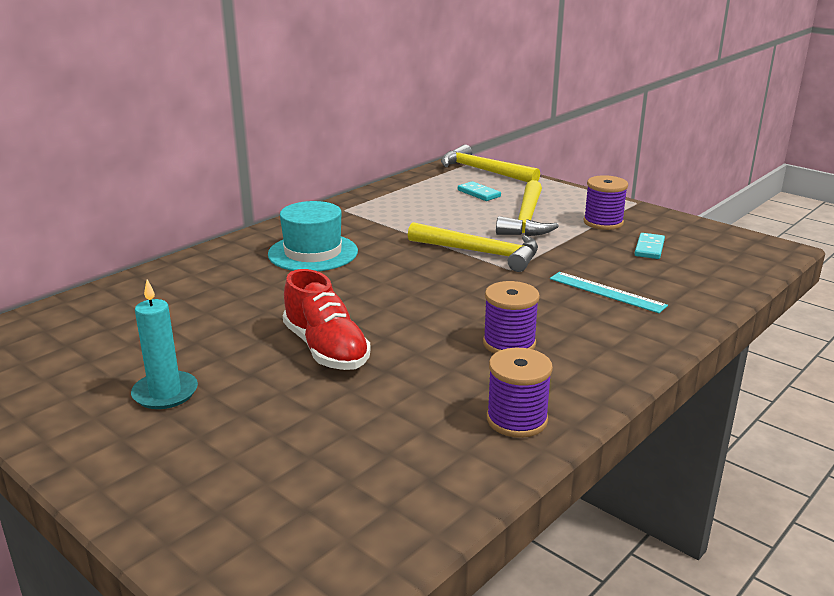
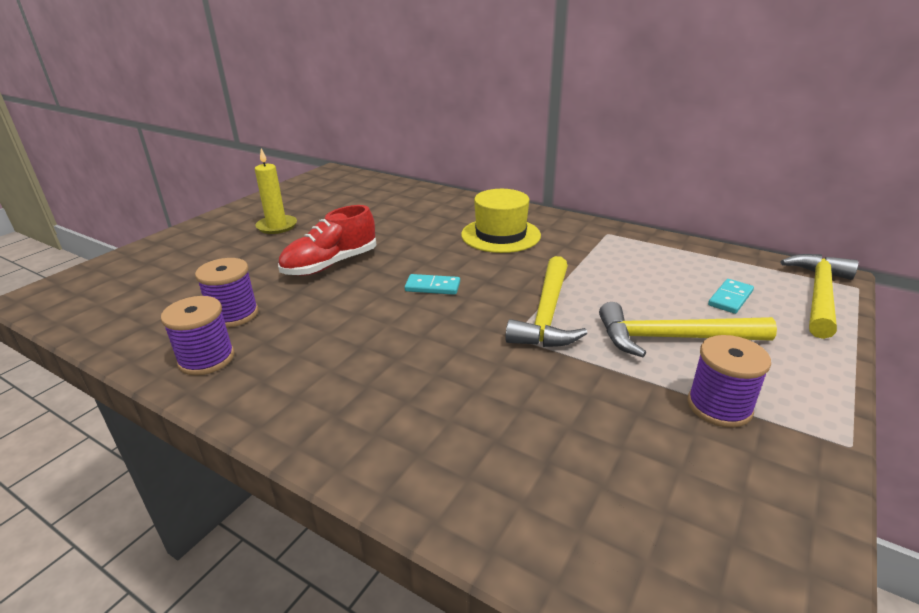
camera: 80 degrees right, 5 degrees up
turquoise candle [131,279,198,409] -> yellow candle [255,148,297,234]
turquoise hat [268,201,358,271] -> yellow hat [461,189,541,253]
purple spool [483,281,540,354] -> purple spool moved to [195,258,259,328]
turquoise ruler [550,272,668,313] -> none
turquoise domino [635,233,665,259] -> turquoise domino moved to [405,274,460,295]

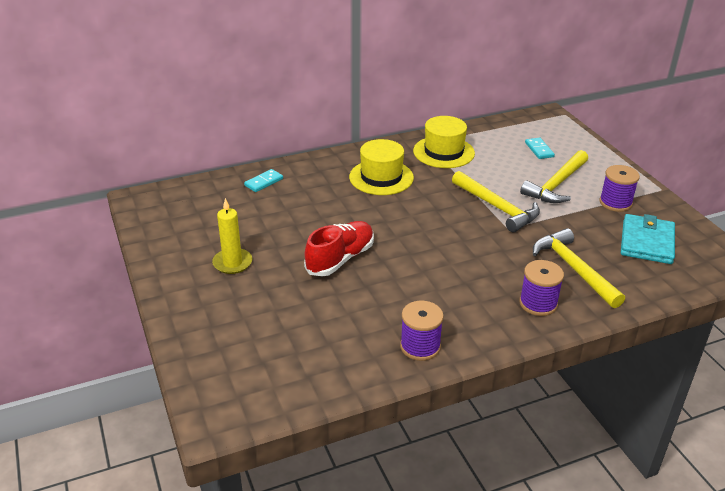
camera: 55 degrees left, 5 degrees up
purple spool [195,258,259,328] -> purple spool moved to [519,260,564,316]
red shoe [278,205,376,276] -> red shoe turned 135 degrees counterclockwise [304,221,374,276]
turquoise domino [405,274,460,295] -> turquoise domino moved to [244,169,283,192]
yellow hammer [780,254,859,339] -> yellow hammer moved to [533,228,625,308]
none -> yellow hat [413,116,475,168]
none -> turquoise wallet [621,214,675,264]

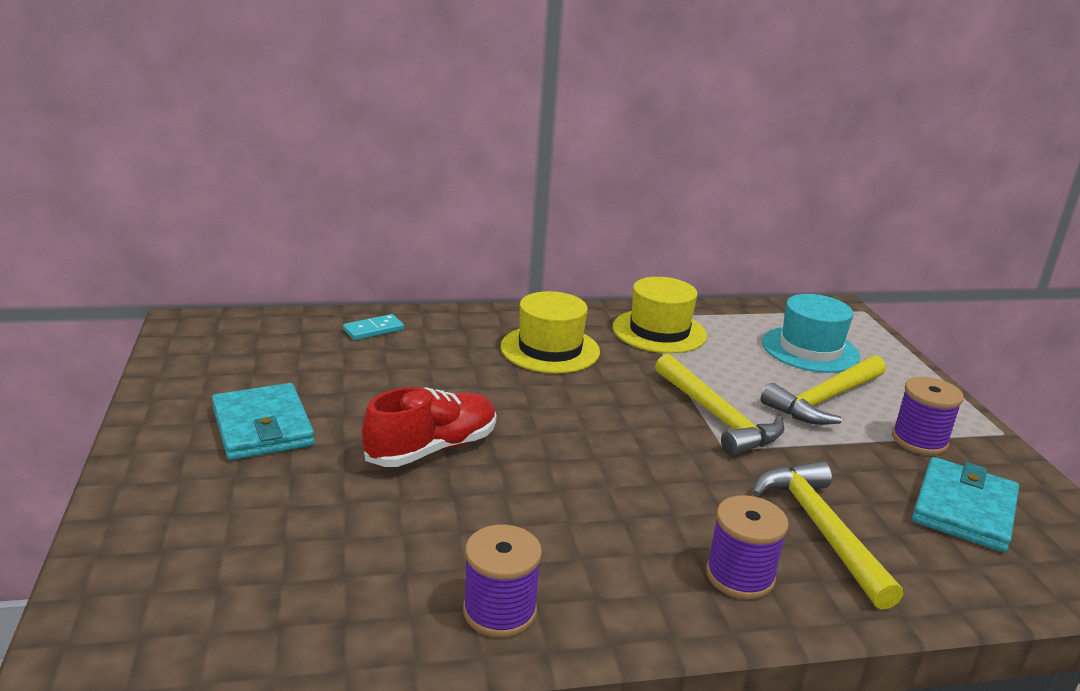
camera: 10 degrees right, 10 degrees down
yellow candle [212,198,252,274] -> turquoise wallet [212,383,315,460]
turquoise domino [525,138,555,159] -> turquoise hat [762,294,860,373]

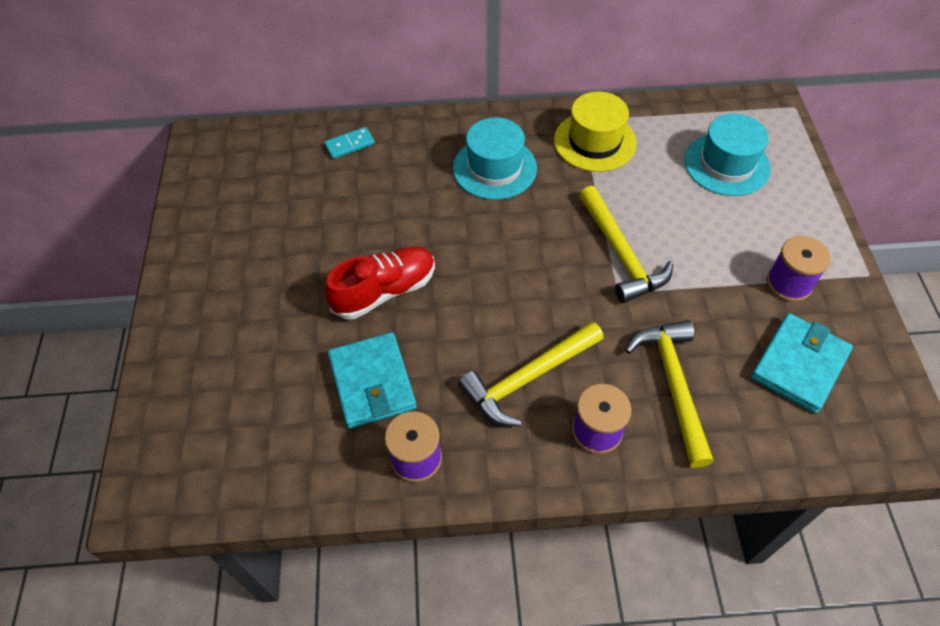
camera: 10 degrees right, 30 degrees up
turquoise wallet [212,383,315,460] -> turquoise wallet moved to [328,332,417,429]
yellow hat [501,291,600,373] -> turquoise hat [453,117,537,200]
yellow hammer [761,355,886,425] -> yellow hammer moved to [458,322,604,426]

